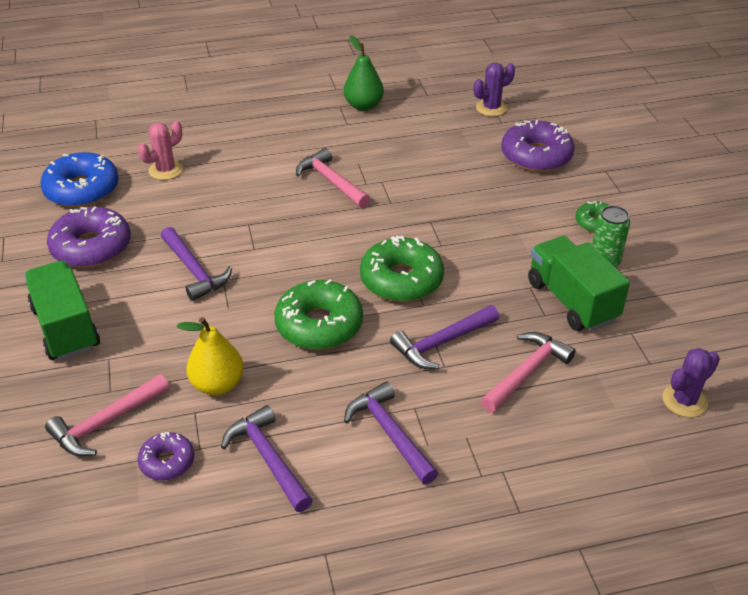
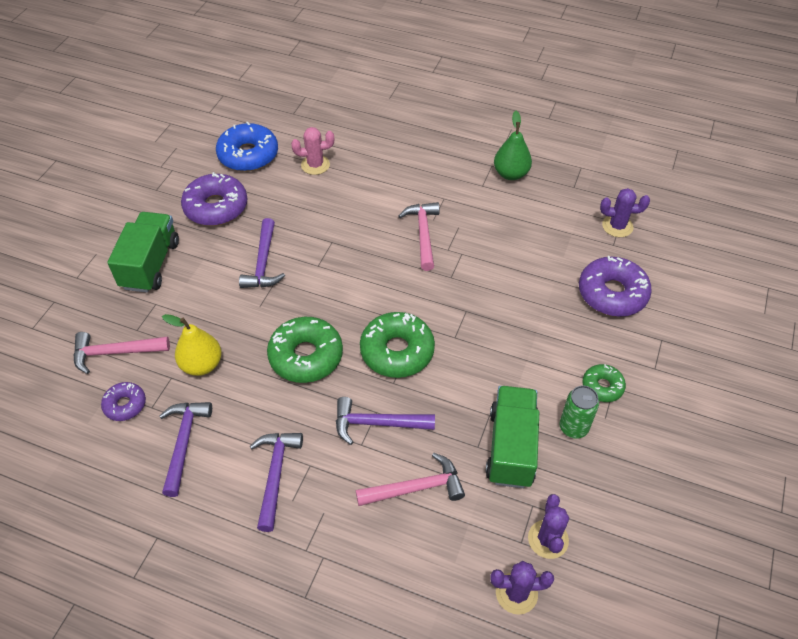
camera: 35 degrees right, 10 degrees up
none -> purple cactus [528,494,569,559]

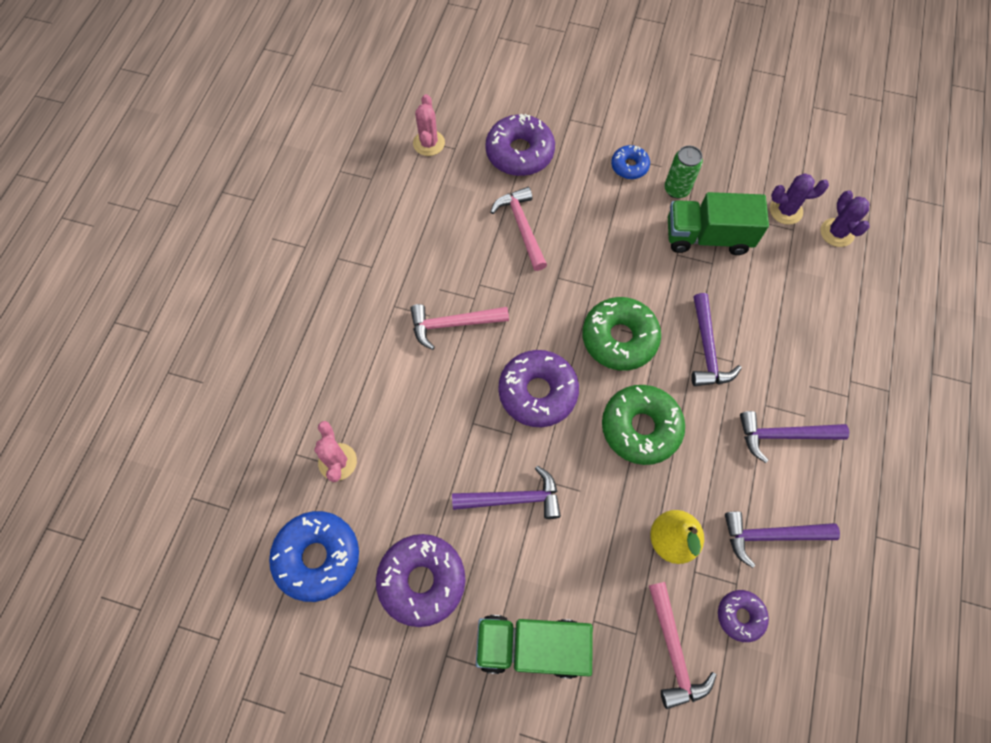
camera: 95 degrees left, 15 degrees up
pink hammer [356,453,465,506] -> pink hammer moved to [490,187,547,271]
green pear [494,111,532,180] -> none
green donut [582,364,626,402] -> blue donut [611,145,650,179]
purple cactus [600,188,650,237] -> pink cactus [413,94,445,156]
none -> purple donut [498,350,579,427]

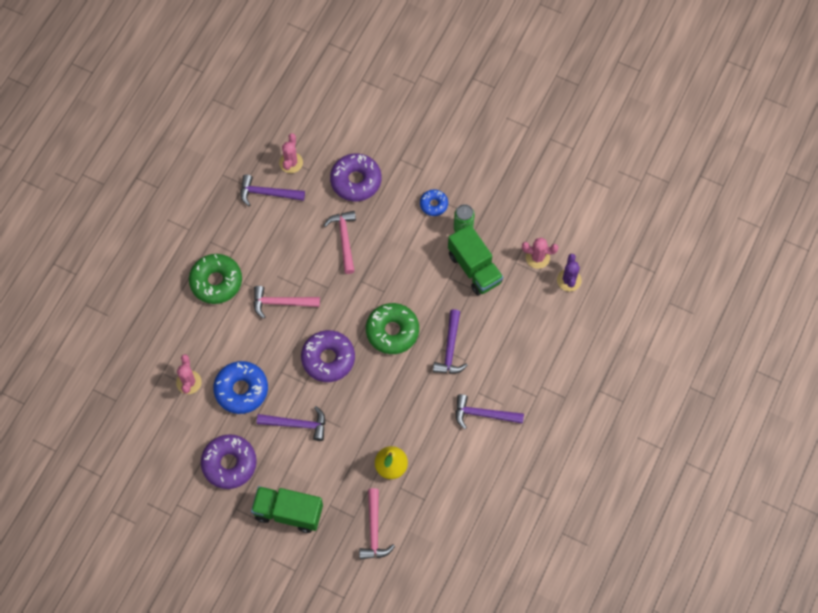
camera: 10 degrees right, 0 degrees up
blue donut [269,511,359,602] -> blue donut moved to [213,361,268,414]
green donut [602,385,685,465] -> green donut moved to [189,254,242,304]
green truck [668,192,769,255] -> green truck turned 135 degrees counterclockwise [448,224,503,295]
purple donut [718,590,769,642] -> none
purple hammer [725,511,840,568] -> purple hammer moved to [241,174,305,206]
purple cactus [770,173,829,225] -> pink cactus [522,237,558,269]

